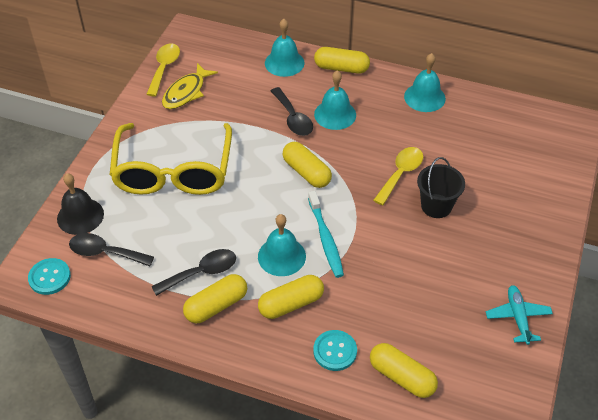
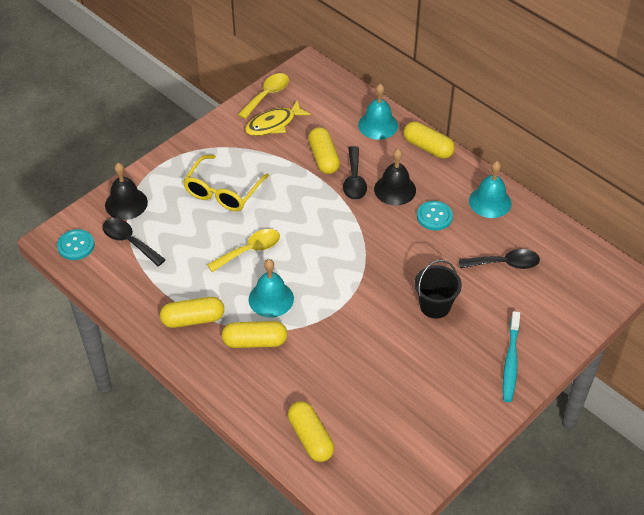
camera: 25 degrees right, 0 degrees up
yellow glasses [109,123,232,195] -> yellow glasses [183,155,269,211], size x0.65
black spoon [152,249,236,296] -> black spoon moved to [459,249,540,269]
yellow capsule [282,142,332,188] -> yellow capsule moved to [308,127,340,174]
turquoise toothbrush [308,191,344,278] -> turquoise toothbrush moved to [503,311,520,402]
turquoise button [313,330,357,371] -> turquoise button moved to [417,201,453,230]
turquoise bell [314,70,356,130] -> black bell [374,149,416,206]
yellow spoon [373,147,423,205] -> yellow spoon moved to [207,229,280,272]
turquoise plane [486,285,553,345] -> none

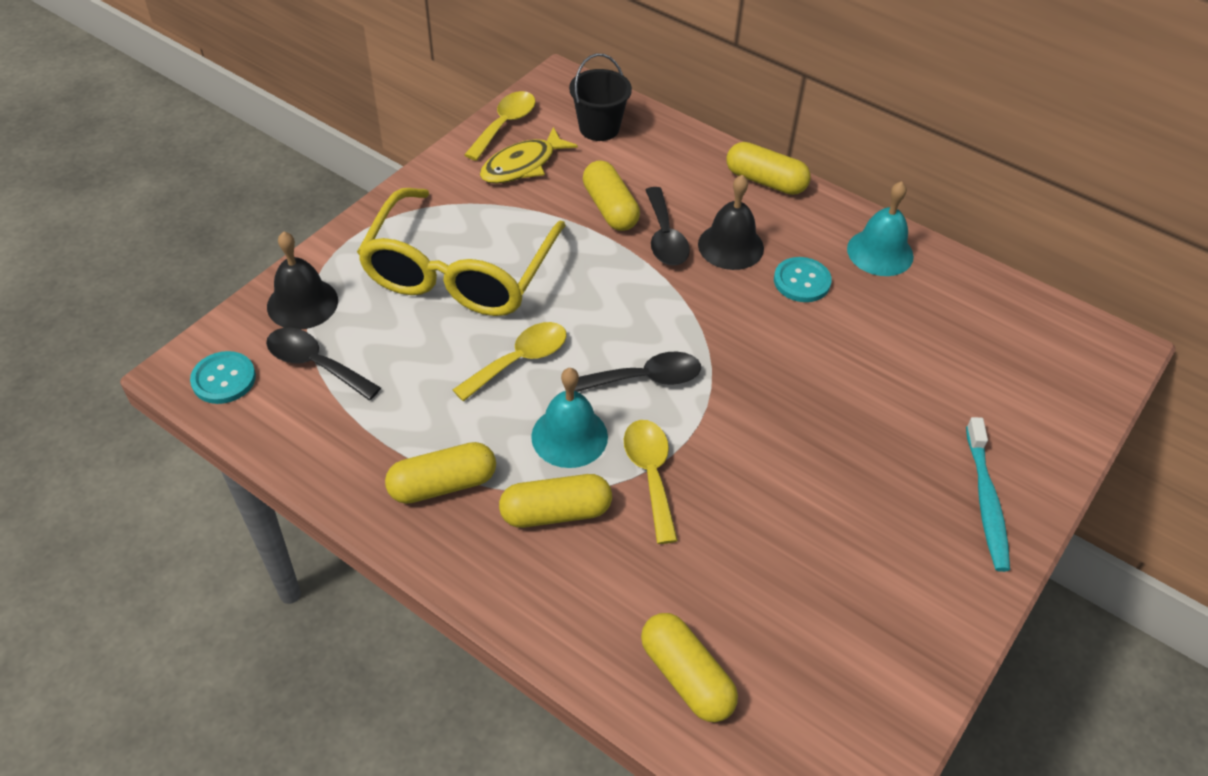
camera: 10 degrees left, 0 degrees up
yellow glasses [183,155,269,211] -> yellow glasses [357,188,566,316], size x1.53
turquoise bell [358,84,398,140] -> none
black bucket [415,260,462,319] -> black bucket moved to [569,54,632,141]
black spoon [459,249,540,269] -> black spoon moved to [574,352,701,392]
none -> yellow spoon [624,420,678,544]

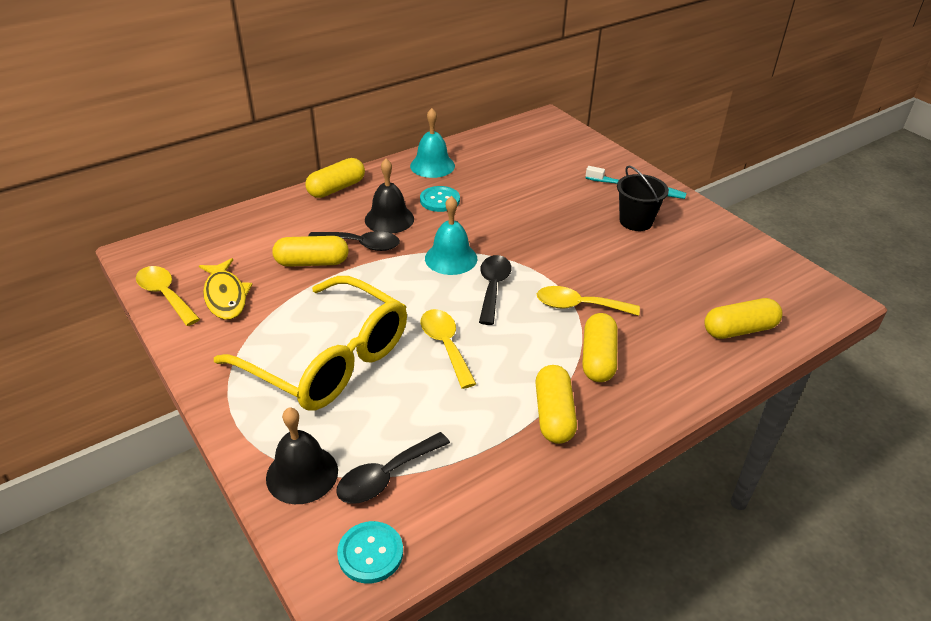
camera: 70 degrees left, 10 degrees down
turquoise bell [531,368,608,468] -> turquoise bell moved to [425,196,477,275]
black bucket [569,54,632,141] -> black bucket moved to [617,165,669,231]

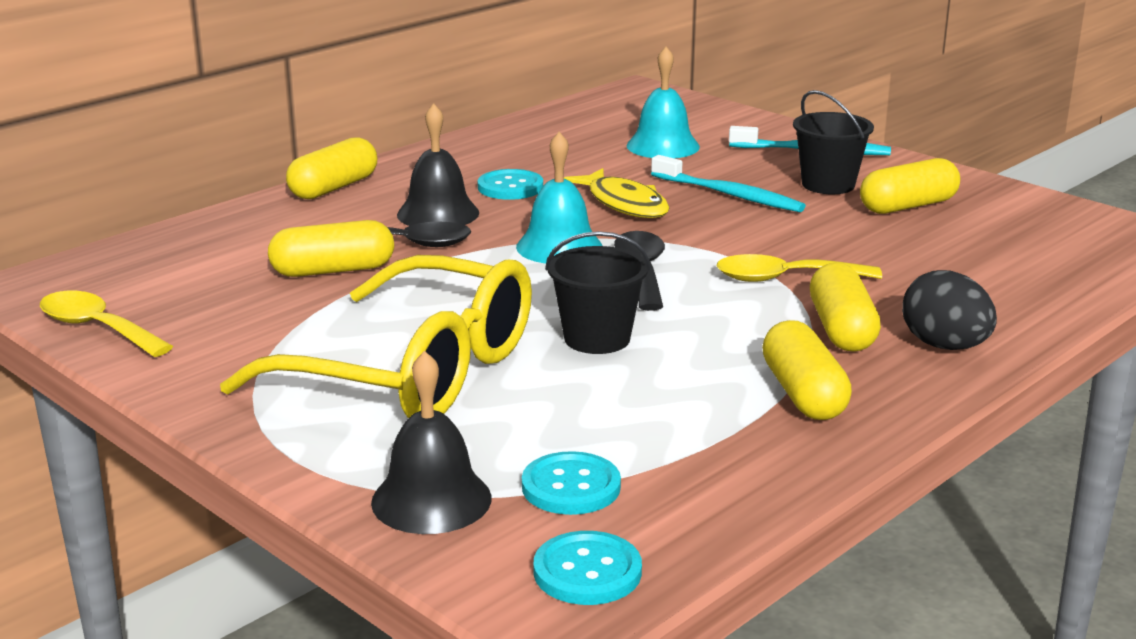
camera: 10 degrees left, 15 degrees down
yellow fish [199,258,252,320] -> yellow fish moved to [564,168,669,218]
black spoon [336,432,450,504] -> turquoise button [522,451,621,515]
turquoise bell [410,108,455,178] -> turquoise bell moved to [626,47,700,158]
yellow spoon [421,309,476,389] -> black bucket [545,231,651,354]
yellow capsule [704,298,783,339] -> yellow capsule moved to [860,158,960,214]
none -> turquoise toothbrush [651,155,806,212]
none -> black egg [902,270,997,350]

